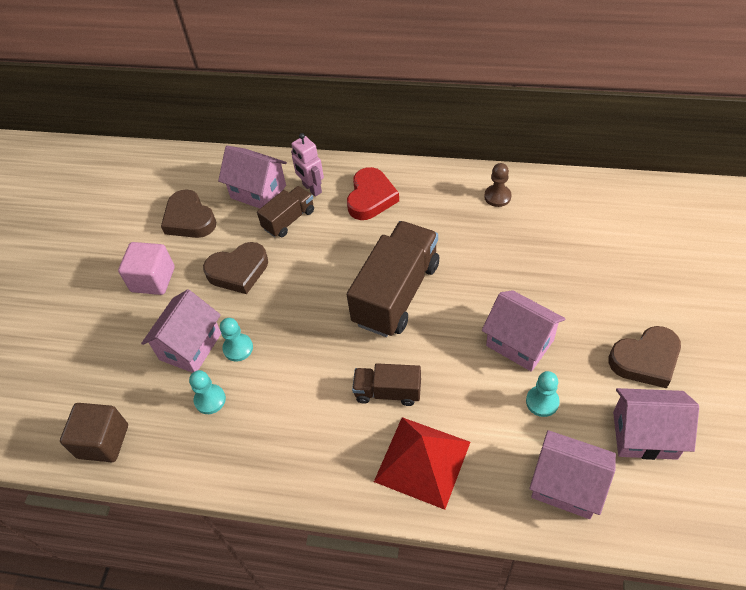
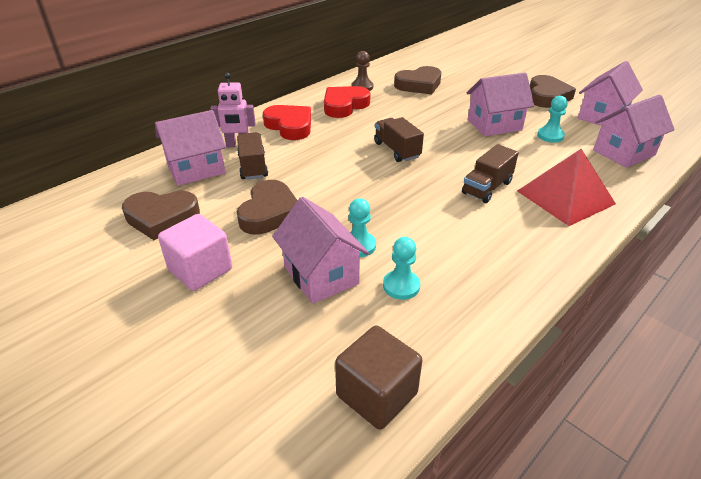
camera: 60 degrees left, 15 degrees down
brown truck [347,221,439,337] -> brown truck [374,117,424,162], size x0.53
none -> red heart [324,86,370,118]
none -> brown heart [394,66,441,94]

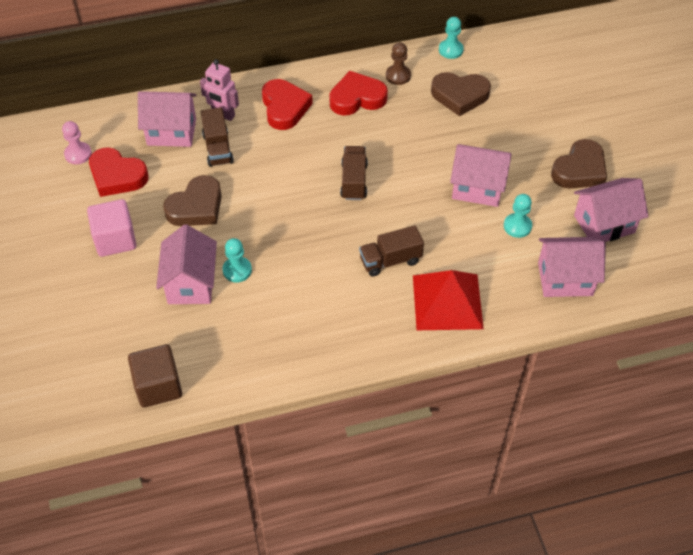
camera: 30 degrees right, 15 degrees up
brown heart [122,191,200,240] -> red heart [89,147,148,197]
brown truck [237,132,268,180] -> brown truck turned 150 degrees clockwise [201,107,234,167]
turquoise pawn [383,237,420,300] -> turquoise pawn moved to [439,17,464,59]
none -> pink pawn [62,121,92,164]

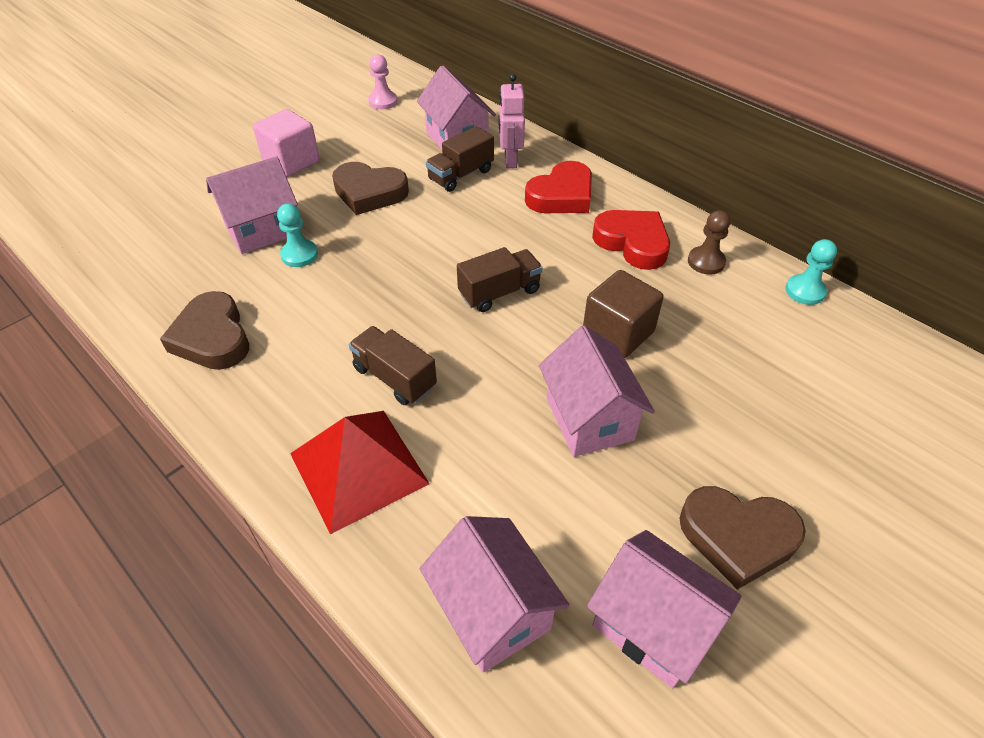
camera: 60 degrees right, 5 degrees down
red heart [89,147,148,197] -> none
brown cube [128,344,182,408] -> brown cube moved to [583,270,664,358]
brown heart [431,72,491,116] -> brown heart moved to [160,291,249,370]
turquoise pawn [504,194,532,238] -> none

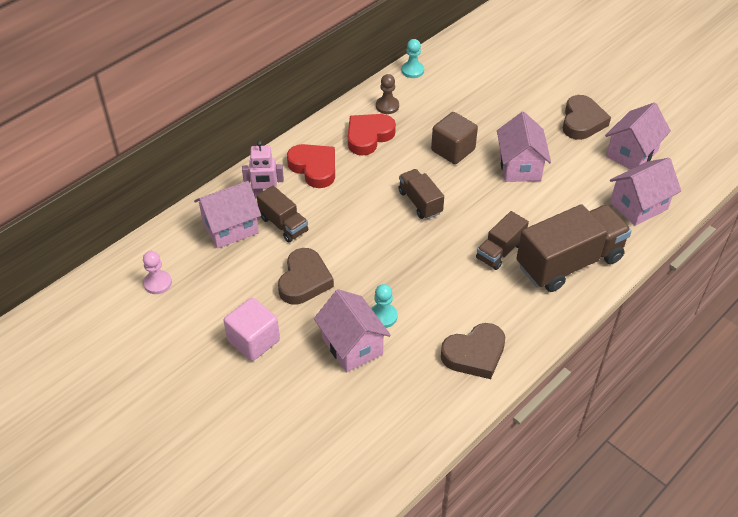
camera: 90 degrees left, 0 degrees up
red pyramid [290,411,430,534] -> brown truck [516,204,632,292]
pink house [539,326,655,457] -> pink house turned 75 degrees counterclockwise [497,112,551,182]

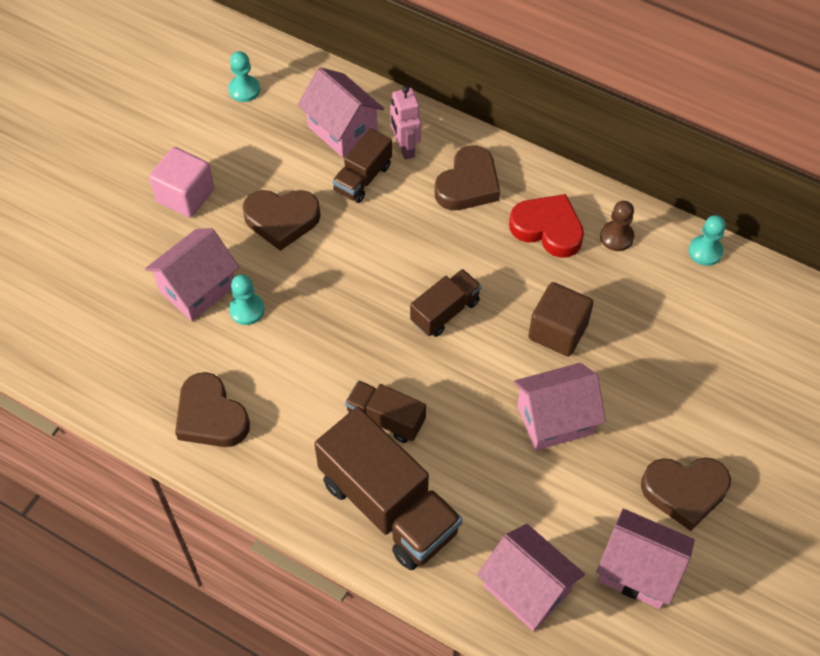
camera: 75 degrees right, 10 degrees up
pink pawn [143,251,172,294] -> turquoise pawn [228,51,260,102]
red heart [287,144,335,188] -> brown heart [435,145,500,210]

